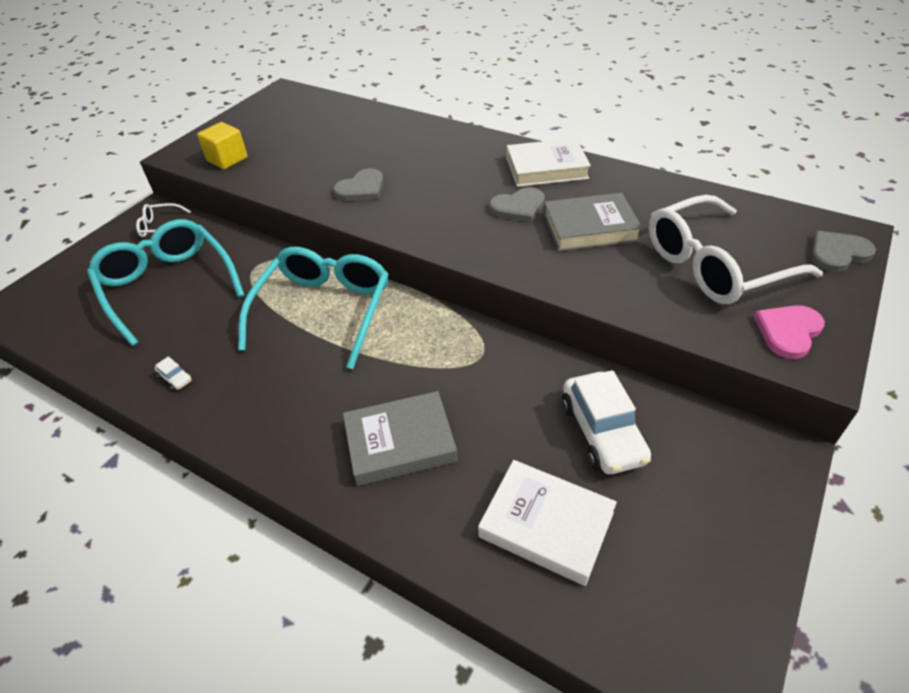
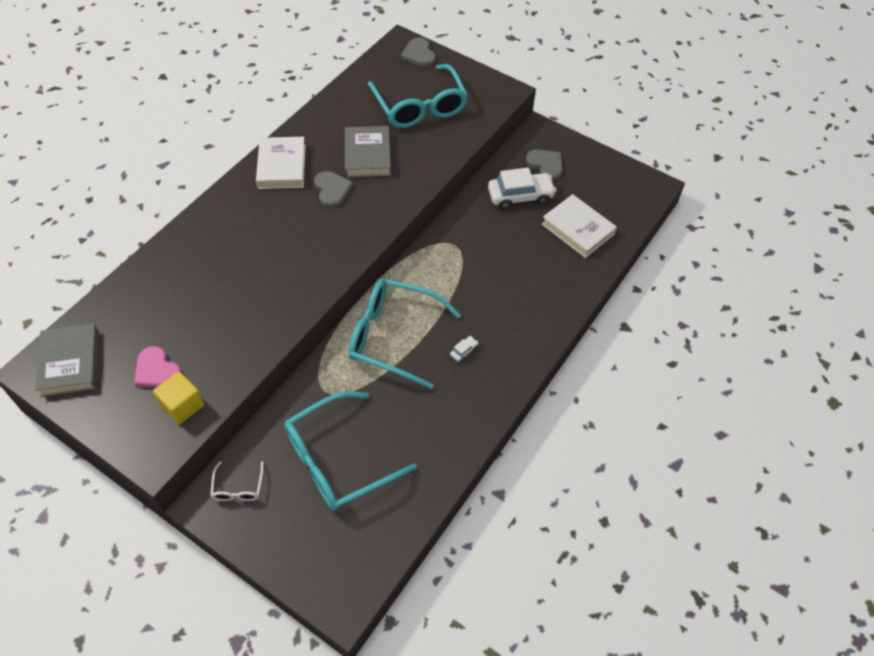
camera: 90 degrees left, 10 degrees up
white car [155,356,192,391] -> white car moved to [450,336,479,362]
grey heart [333,168,384,201] -> grey heart moved to [526,150,562,180]
grey book [343,391,458,486] -> grey book moved to [35,324,99,397]
white book [478,460,617,586] -> white book turned 75 degrees counterclockwise [542,194,617,258]
white glasses [649,195,823,304] -> turquoise glasses [368,64,468,128]
pink heart [754,305,825,359] -> pink heart moved to [134,346,182,388]

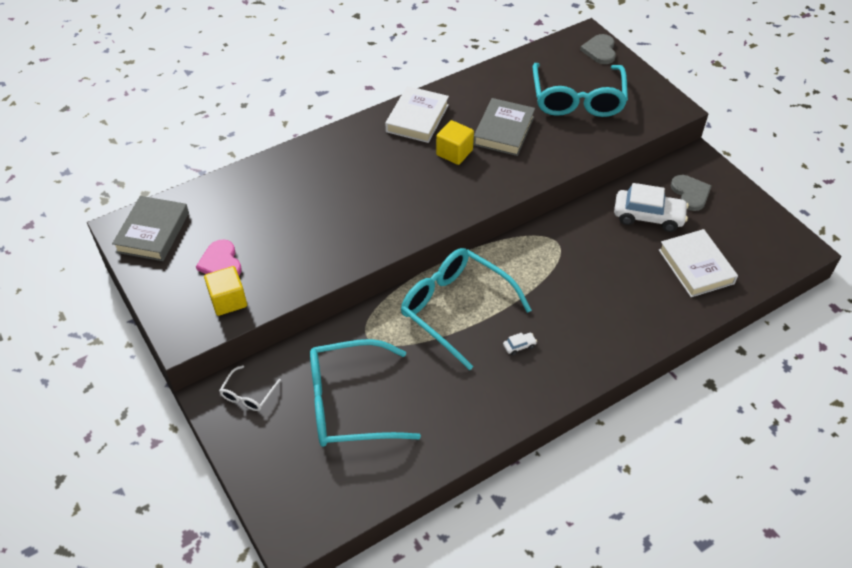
camera: 25 degrees right, 5 degrees down
grey heart [314,171,353,208] -> yellow cube [436,120,474,165]

